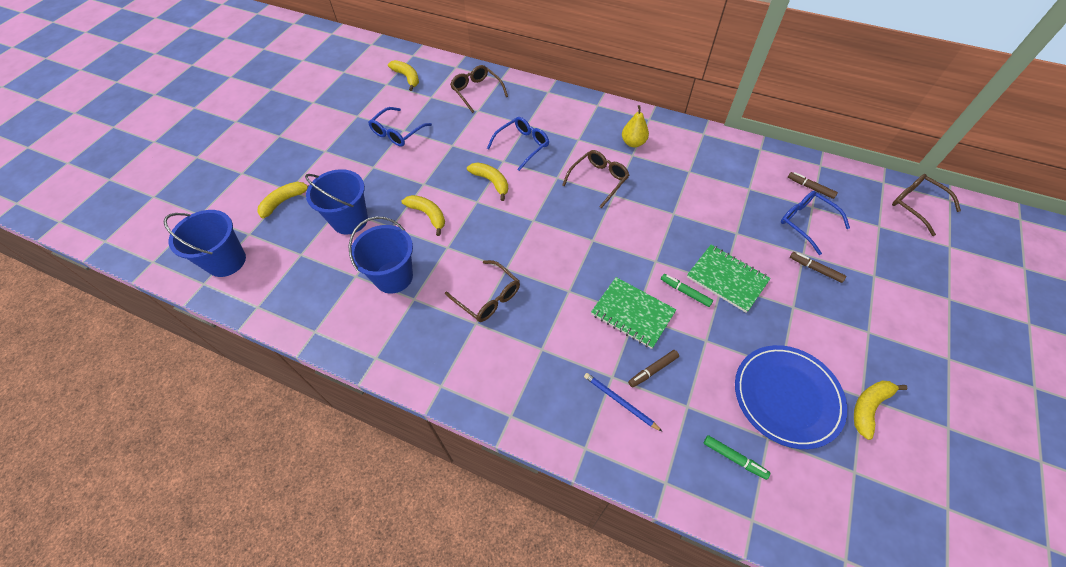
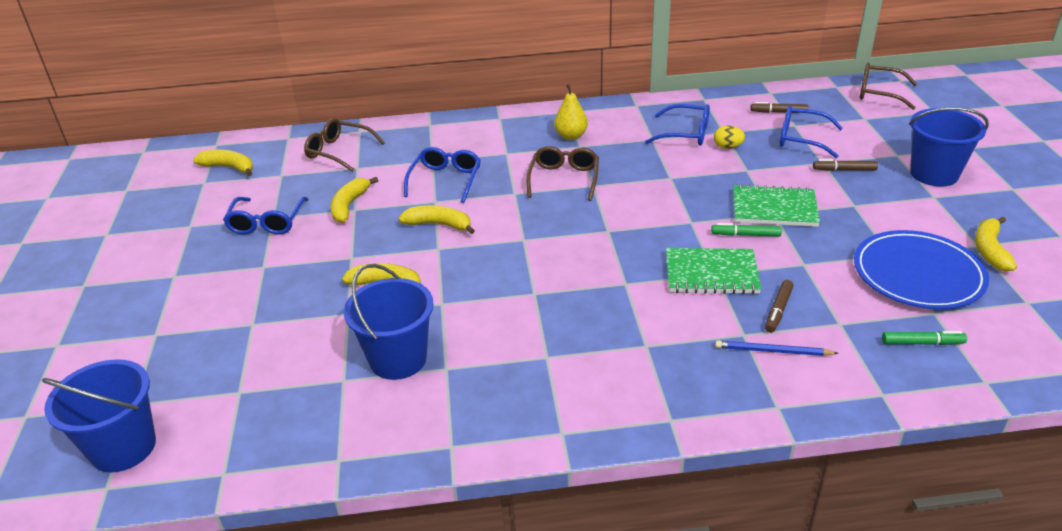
camera: 30 degrees left, 20 degrees down
yellow banana [257,182,309,218] -> yellow banana moved to [330,177,378,223]
blue bucket [305,169,368,234] -> blue bucket moved to [909,108,989,187]
brown glasses [445,260,520,322] -> none
none -> blue glasses [645,104,710,146]
none -> yellow egg [714,126,745,149]

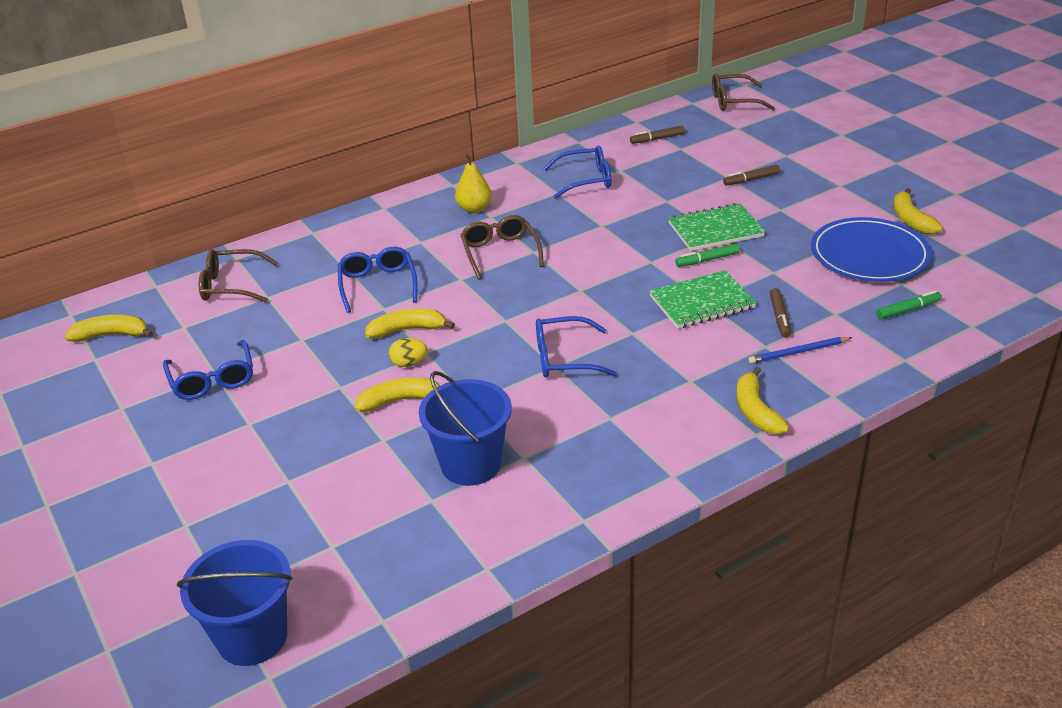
camera: 25 degrees left, 0 degrees up
yellow banana [330,177,378,223] -> yellow banana moved to [737,367,789,434]
yellow egg [714,126,745,149] -> yellow egg moved to [389,338,427,367]
blue glasses [780,105,843,158] -> blue glasses moved to [536,316,617,378]
blue bucket [909,108,989,187] -> none

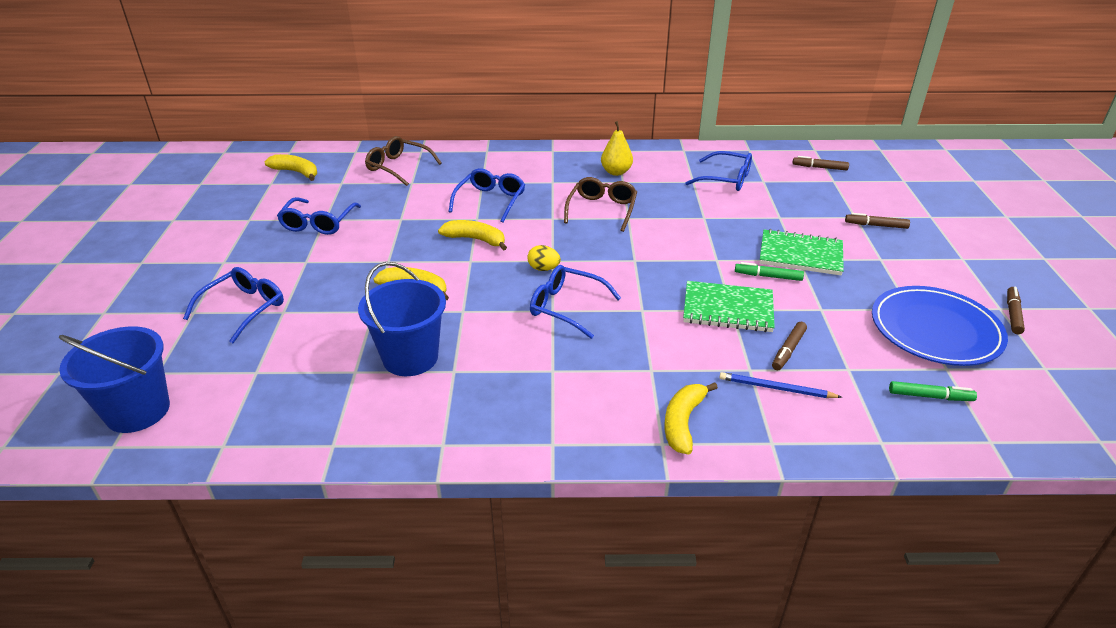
camera: 30 degrees right, 0 degrees up
yellow egg [389,338,427,367] -> yellow egg moved to [527,245,561,271]
brown glasses [712,73,775,111] -> none
yellow banana [893,188,943,234] -> brown marker [1007,287,1025,334]
none -> blue glasses [183,267,284,343]

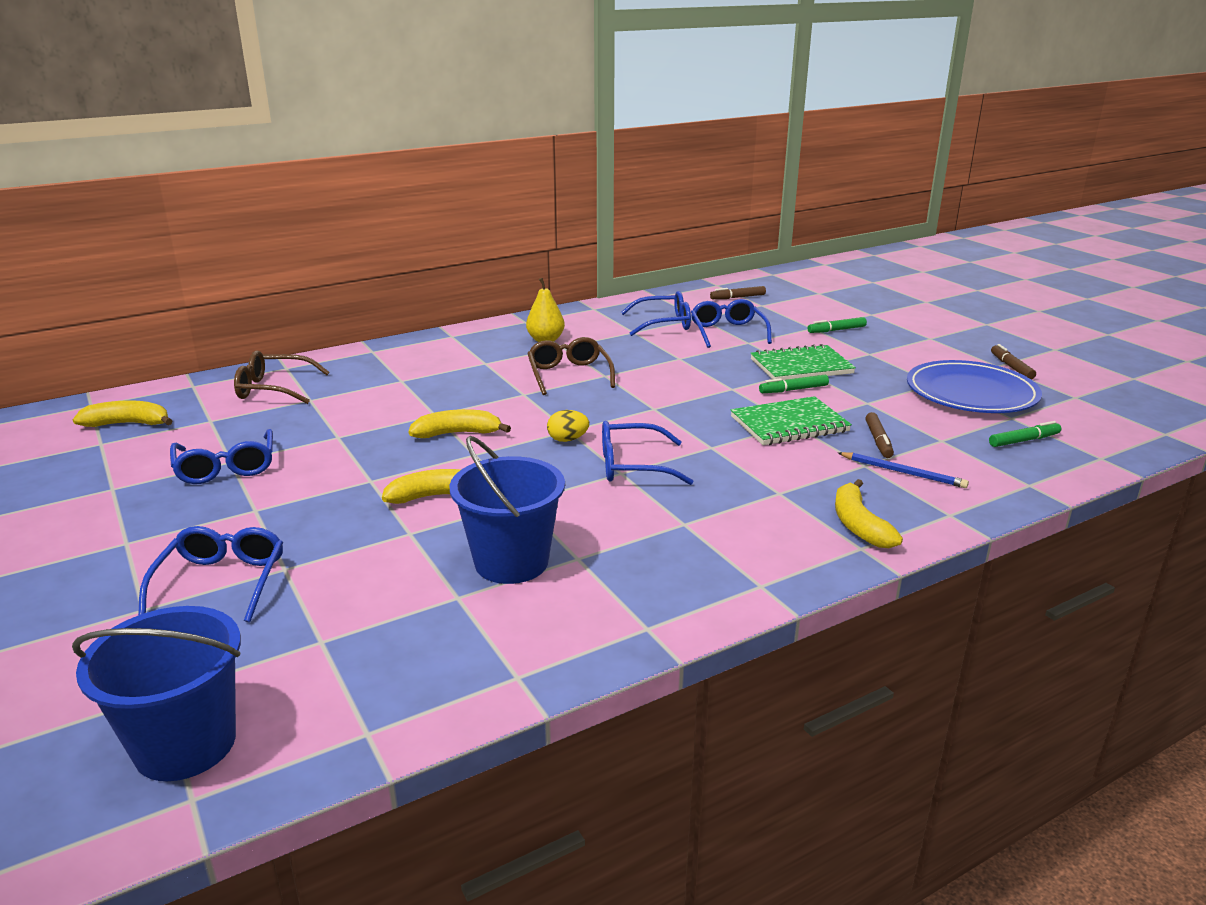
camera: 30 degrees left, 10 degrees down
blue glasses [449,168,525,223] -> blue glasses moved to [691,299,772,348]
blue pencil [719,372,842,398] -> blue pencil turned 135 degrees counterclockwise [838,452,969,488]
brown marker [845,213,910,229] -> green marker [807,317,867,333]

